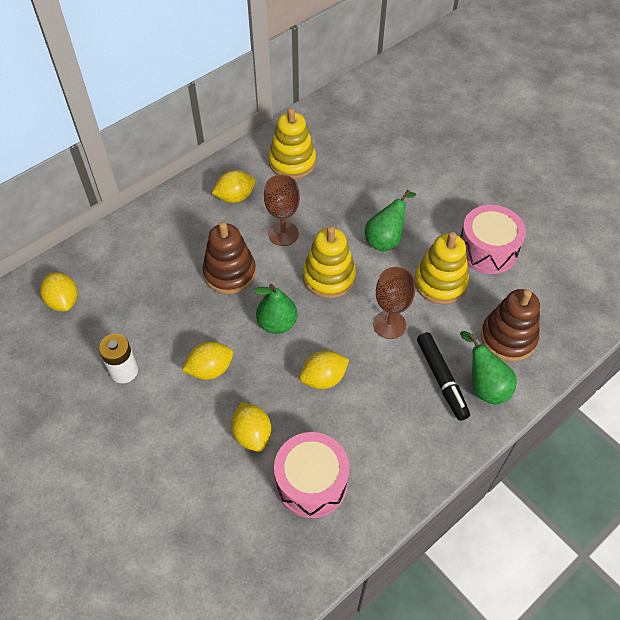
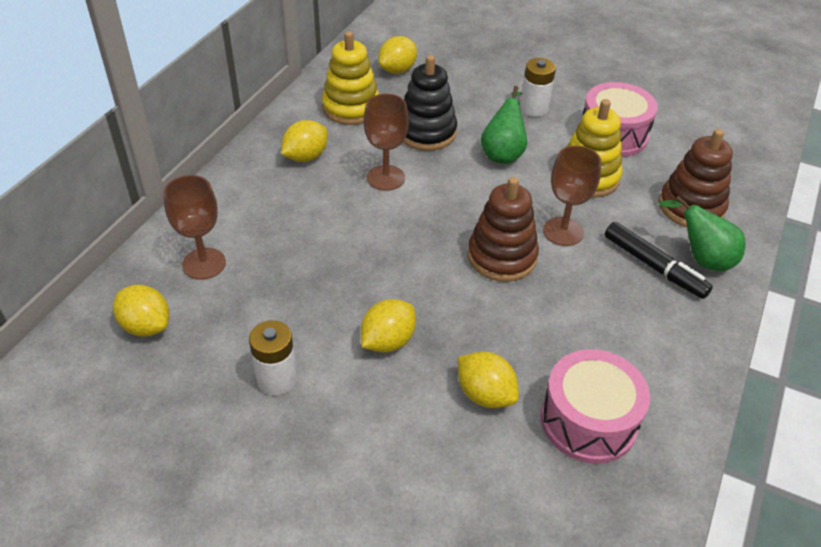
camera: 25 degrees left, 10 degrees down
brown stacking toy [203,222,256,294] -> brown stacking toy moved to [468,177,539,282]
green pear [254,284,297,334] -> none
yellow lemon [299,351,349,389] -> yellow lemon moved to [378,36,417,74]
yellow stacking toy [303,226,356,298] -> none
none -> brown goblet [163,175,226,280]
none -> black stacking toy [403,55,457,151]
none -> white battery [520,58,556,117]

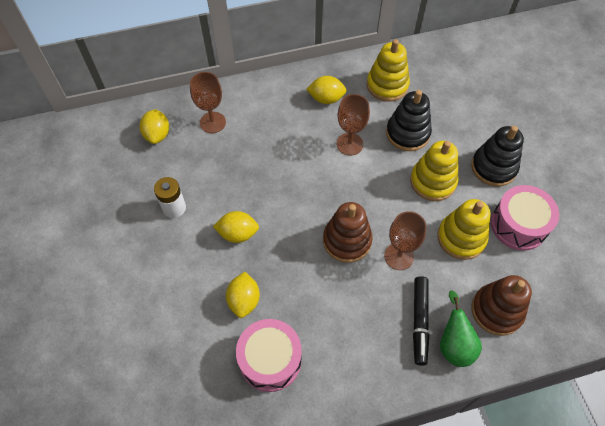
camera: 50 degrees right, 15 degrees up
yellow lemon [378,36,417,74] -> none
green pear [481,86,527,164] -> yellow stacking toy [410,141,458,201]
white battery [520,58,556,117] -> black stacking toy [471,126,524,187]

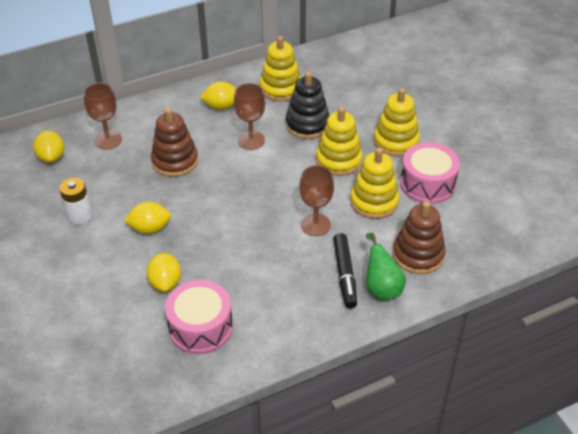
camera: 10 degrees left, 15 degrees down
brown stacking toy [323,202,372,263] -> brown stacking toy moved to [151,108,198,177]
black stacking toy [471,126,524,187] -> yellow stacking toy [374,88,420,156]

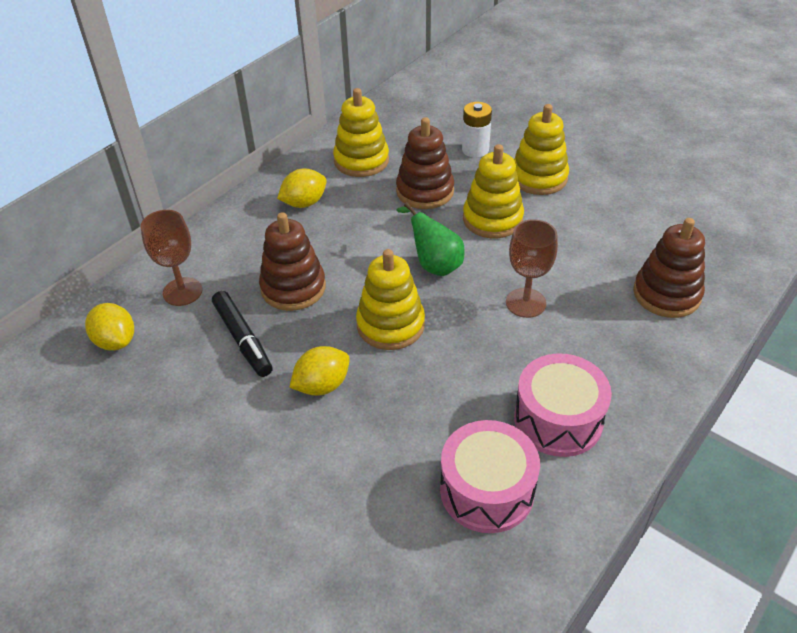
camera: 25 degrees left, 0 degrees up
white battery [59,178,92,225] -> white battery moved to [462,102,492,158]
yellow lemon [146,253,181,292] -> none
brown goblet [234,83,265,150] -> none
black stacking toy [286,72,330,139] -> brown stacking toy [396,117,454,209]
black marker [333,233,357,309] -> black marker moved to [212,291,273,377]
yellow stacking toy [350,148,399,219] -> yellow stacking toy moved to [356,249,425,350]
green pear [366,233,406,301] -> green pear moved to [396,202,465,276]
pink drum [400,142,460,204] -> pink drum moved to [514,353,612,457]

